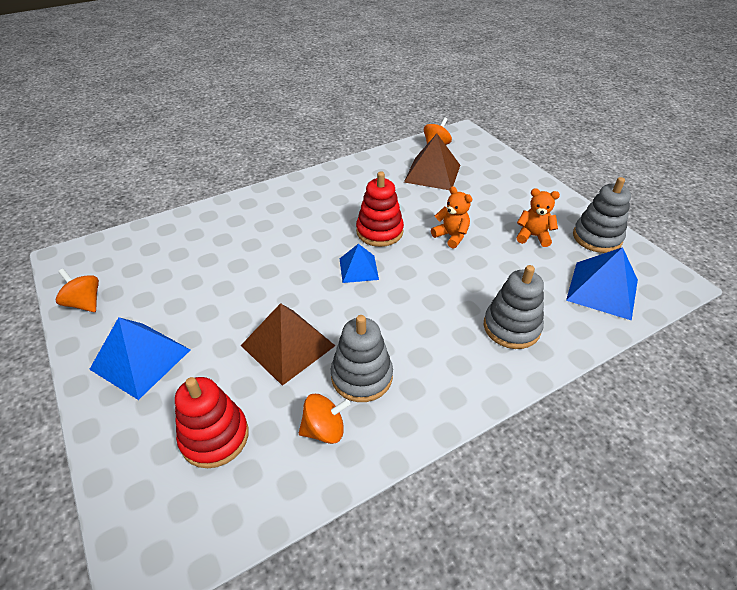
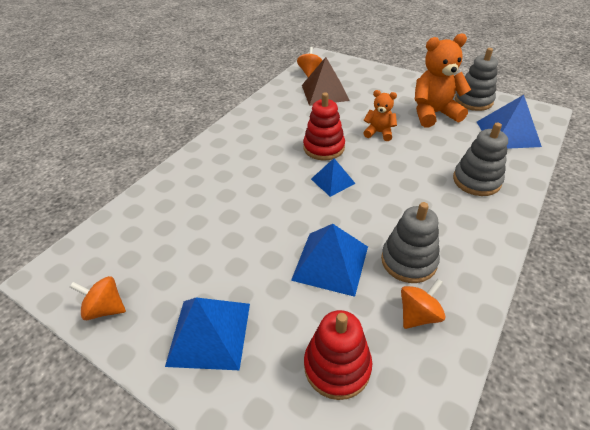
camera: 25 degrees left, 0 degrees up
brown pyramid [241,303,335,386] -> blue pyramid [291,224,368,297]
orange teddy bear [517,188,560,247] -> orange teddy bear [415,33,471,127], size x1.81

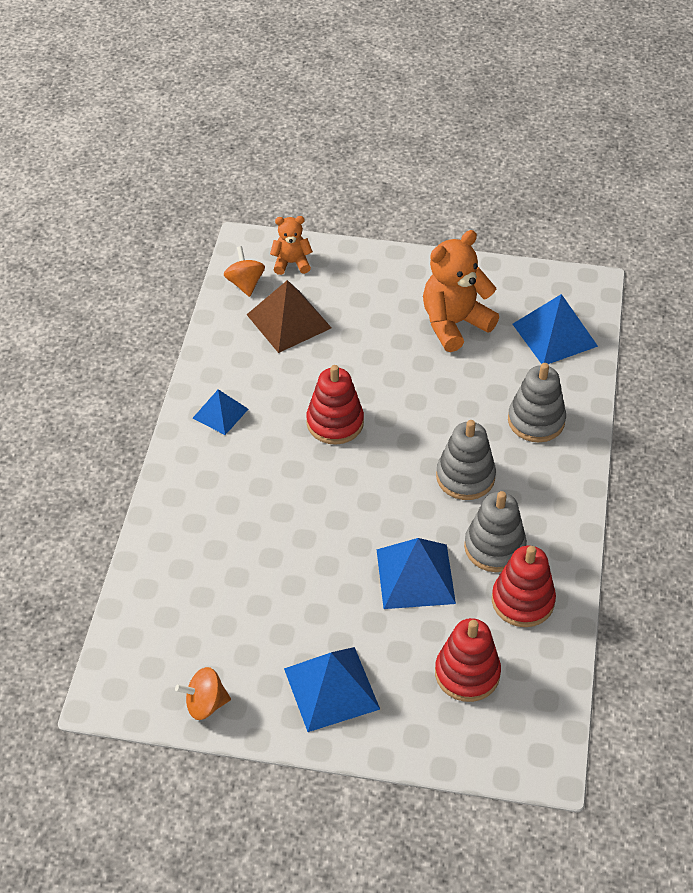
camera: 25 degrees left, 5 degrees up
blue pyramid [311,158,356,197] -> blue pyramid moved to [193,389,248,435]
orange teddy bear [363,90,397,141] -> orange teddy bear moved to [270,216,313,275]
orange spinning top [401,279,446,329] -> red stacking toy [492,546,556,627]
grey stacking toy [455,48,498,111] -> grey stacking toy moved to [436,420,496,500]

